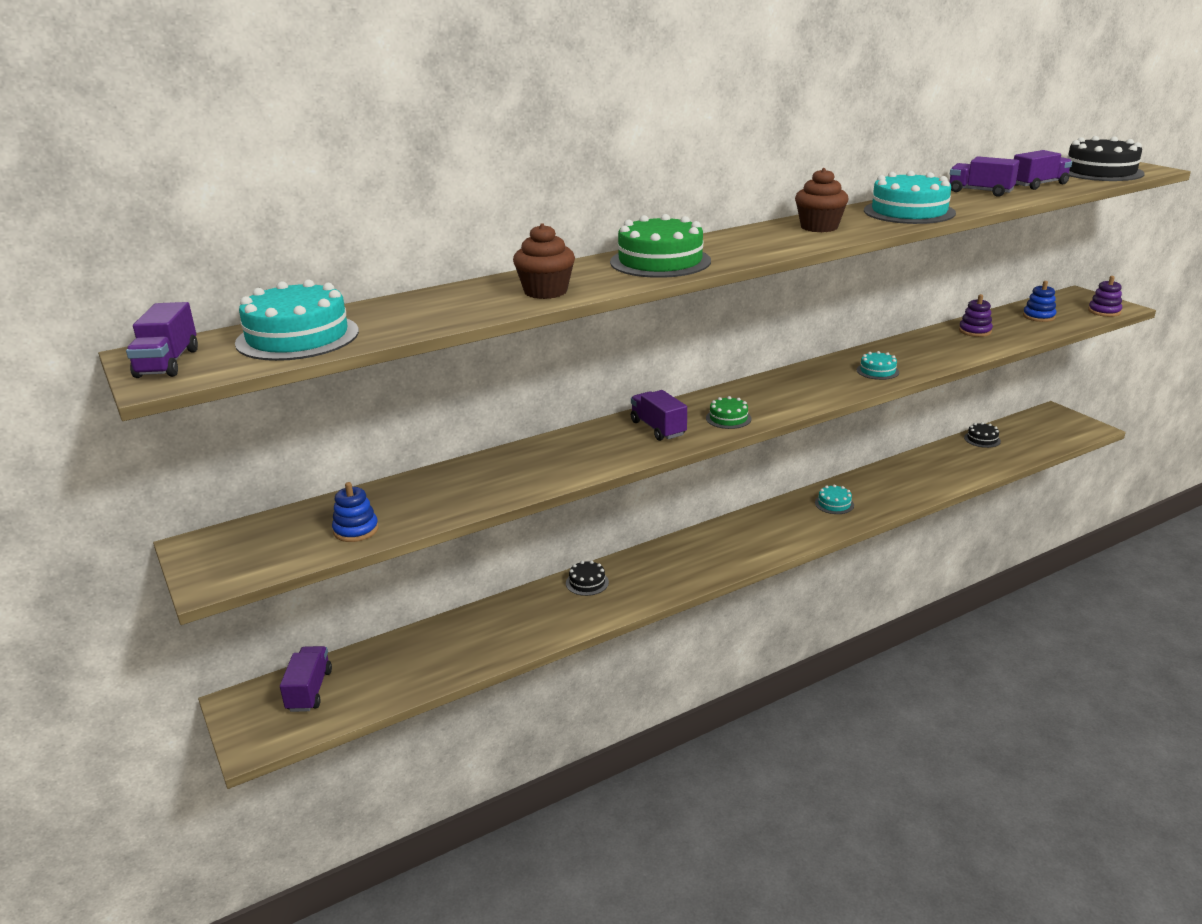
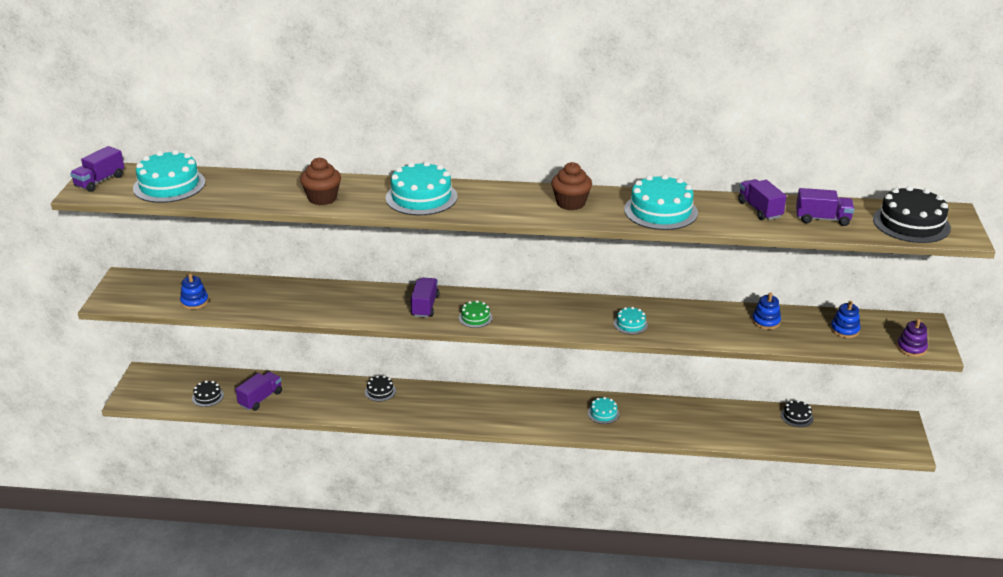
camera: 35 degrees right, 5 degrees up
purple truck [280,646,332,712] -> purple truck moved to [235,372,282,411]
green cake [610,214,711,278] -> turquoise cake [386,161,457,215]
purple stacking toy [959,294,993,337] -> blue stacking toy [752,293,781,330]
none -> black cake [192,380,224,407]

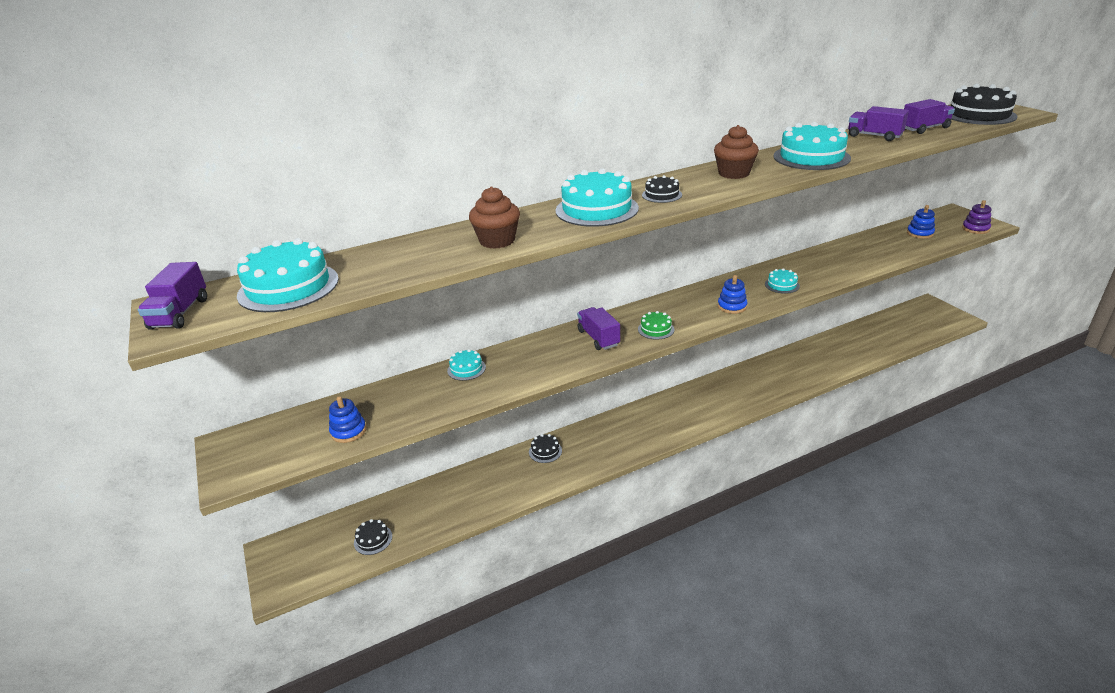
camera: 30 degrees left, 0 degrees up
purple truck [235,372,282,411] -> none
turquoise cake [588,397,620,424] -> turquoise cake moved to [447,349,486,381]
blue stacking toy [752,293,781,330] -> blue stacking toy moved to [718,275,747,314]
black cake [781,400,813,427] -> black cake moved to [642,175,682,203]

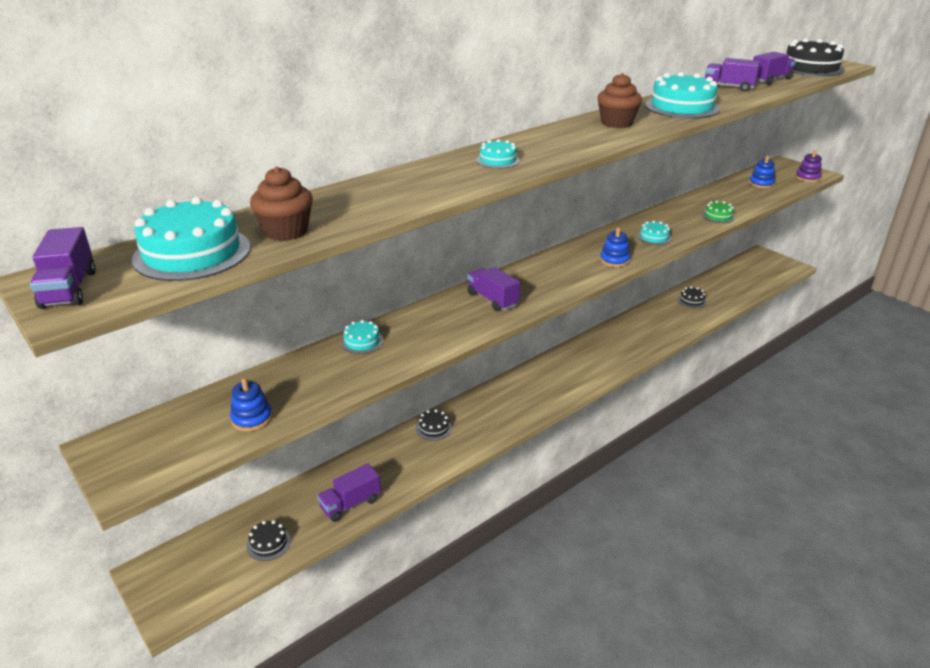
camera: 15 degrees left, 0 degrees up
brown cupcake [469,186,520,249] -> brown cupcake moved to [250,167,313,241]
turquoise cake [555,168,639,227] -> turquoise cake [476,139,520,169], size x0.50
green cake [638,311,674,340] -> green cake moved to [702,201,735,223]
black cake [642,175,682,203] -> black cake moved to [678,286,707,308]
none -> purple truck [317,464,381,522]

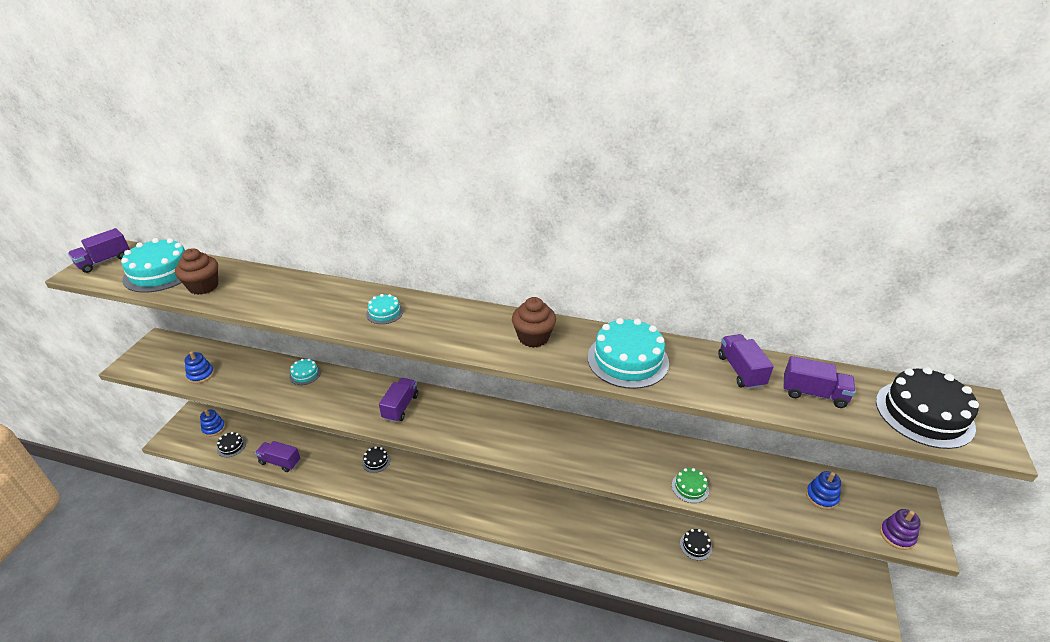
camera: 55 degrees right, 5 degrees up
blue stacking toy [600,227,630,267] -> blue stacking toy moved to [200,409,225,437]
turquoise cake [637,221,672,245] -> none

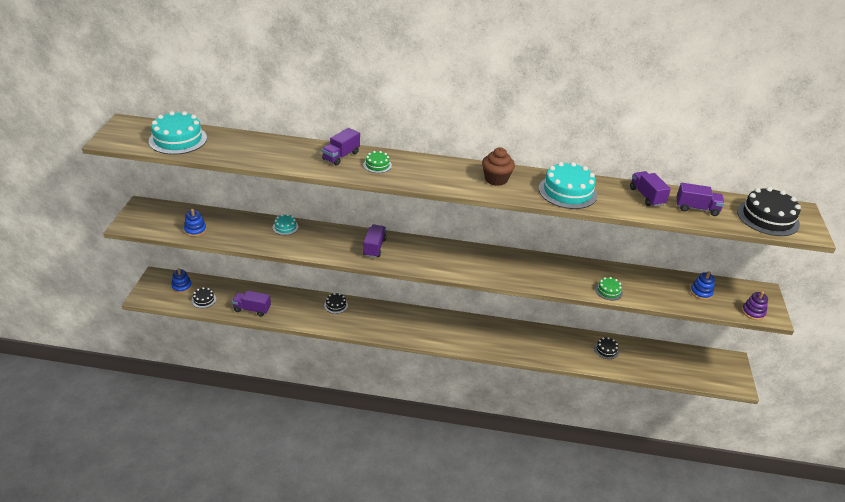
camera: 10 degrees left, 0 degrees up
purple truck [68,228,130,273] -> purple truck moved to [322,128,360,166]
brown cupcake [175,248,218,295] -> none
turquoise cake [366,294,403,324] -> green cake [363,151,392,173]

